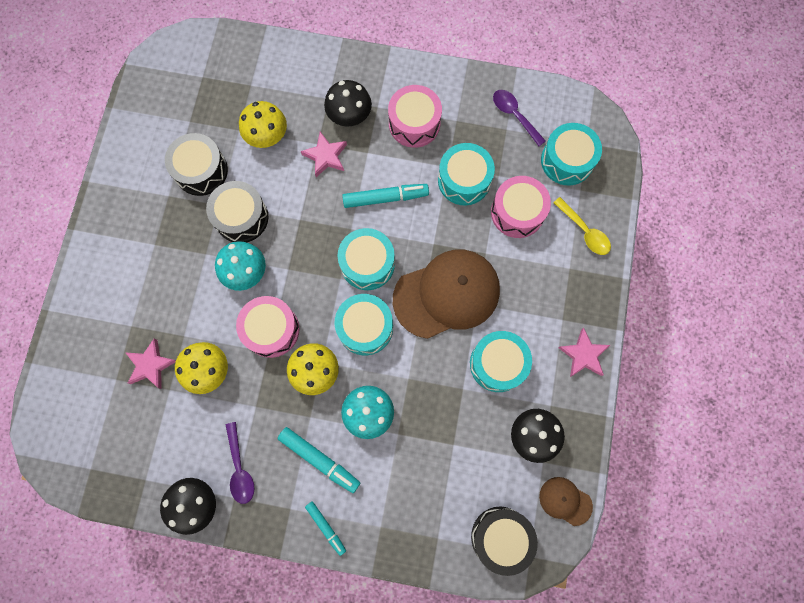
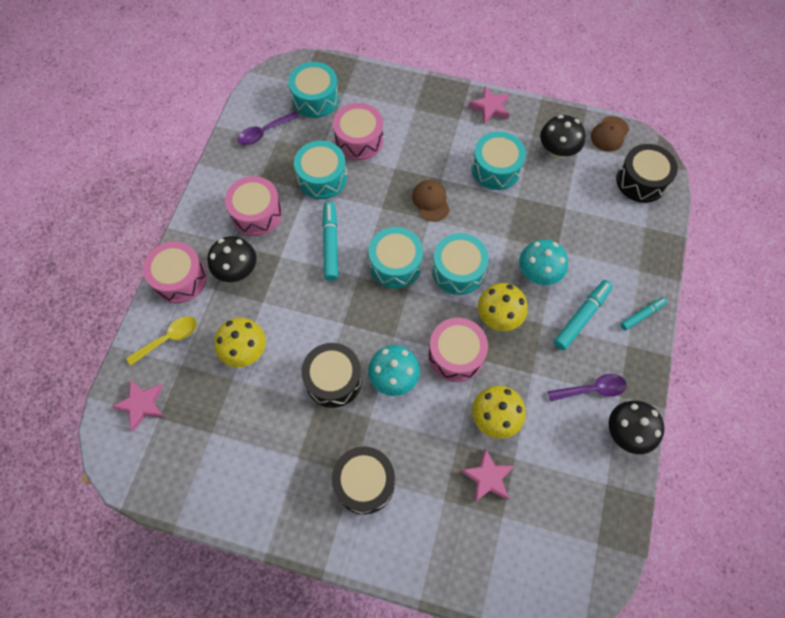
camera: 85 degrees left, 10 degrees down
black drum [165,133,228,196] -> black drum moved to [332,447,395,514]
pink star [301,132,347,177] -> pink star moved to [111,379,164,431]
brown cap [393,250,500,339] -> brown cap [412,180,450,222], size x0.46
yellow spoon [553,197,611,255] -> yellow spoon moved to [126,316,197,366]
none -> pink drum [143,241,207,303]

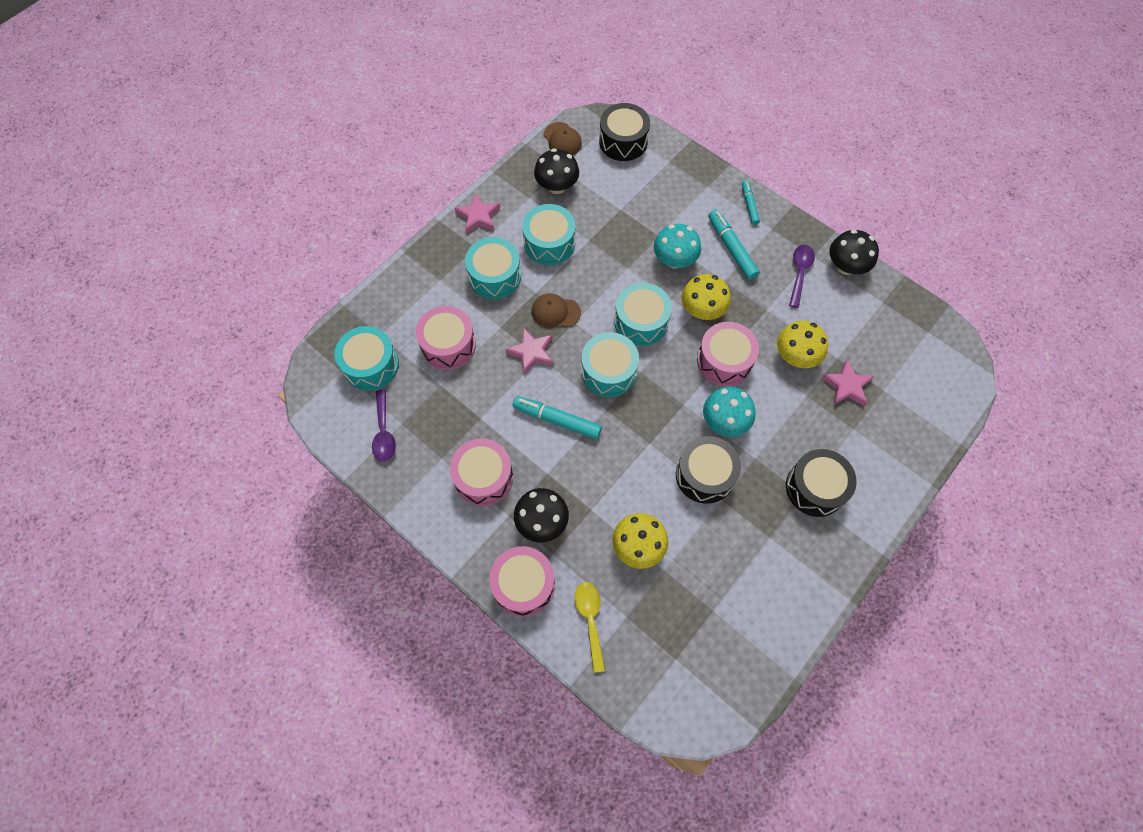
camera: 65 degrees left, 0 degrees up
pink star [111,379,164,431] -> pink star moved to [505,327,553,374]
turquoise drum [294,141,347,199] -> turquoise drum moved to [465,237,521,299]

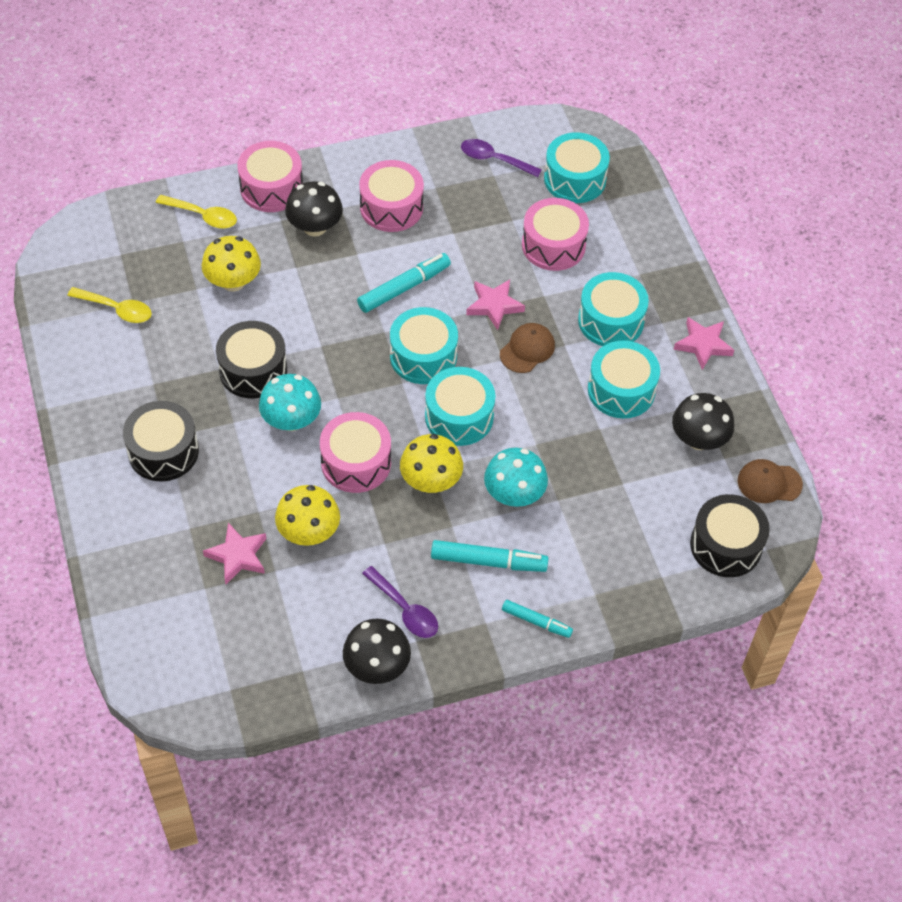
camera: 120 degrees right, 10 degrees down
none -> yellow spoon [67,287,152,323]

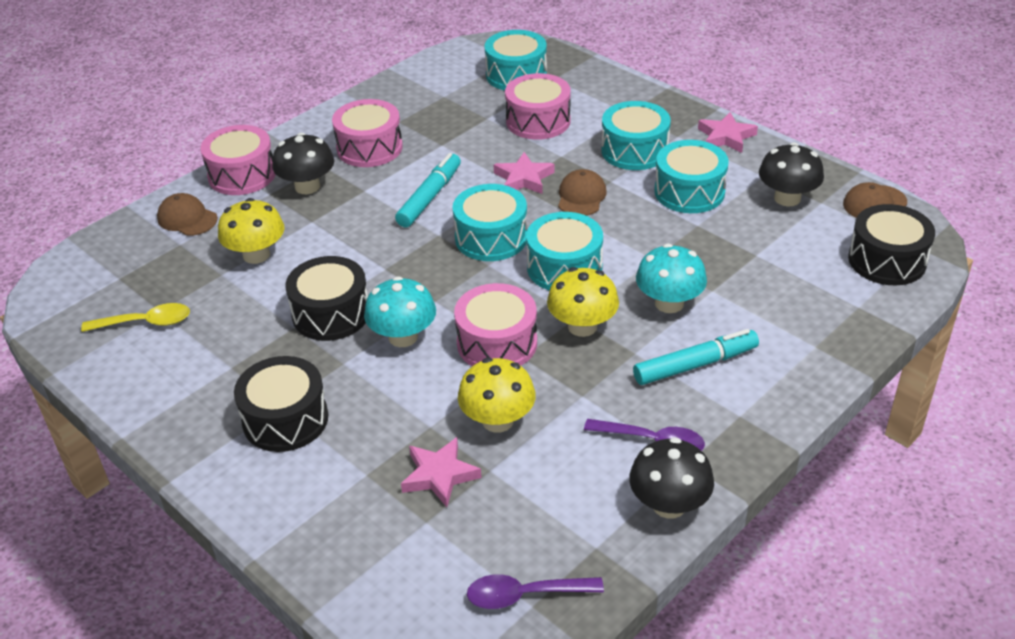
camera: 25 degrees left, 15 degrees down
yellow spoon [156,195,237,229] -> brown cap [157,193,218,236]
purple spoon [461,139,542,177] -> purple spoon moved to [467,574,604,609]
turquoise marker [502,600,573,638] -> none

